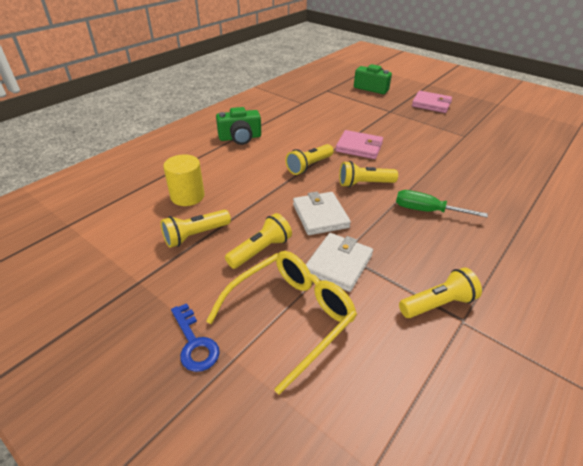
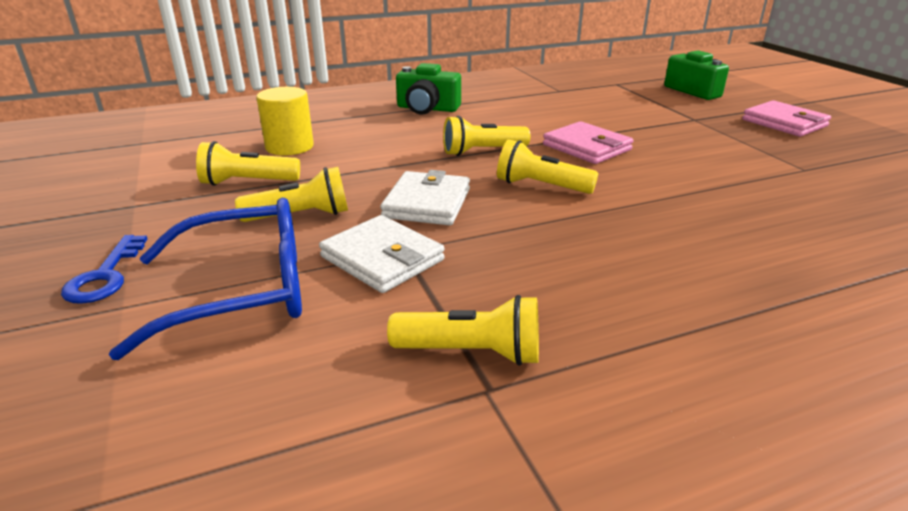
camera: 30 degrees right, 10 degrees down
yellow glasses [206,251,357,395] -> blue glasses [109,198,302,360]
white wallet [306,233,373,292] -> white wallet turned 75 degrees clockwise [319,215,445,293]
green screwdriver [396,190,488,217] -> none

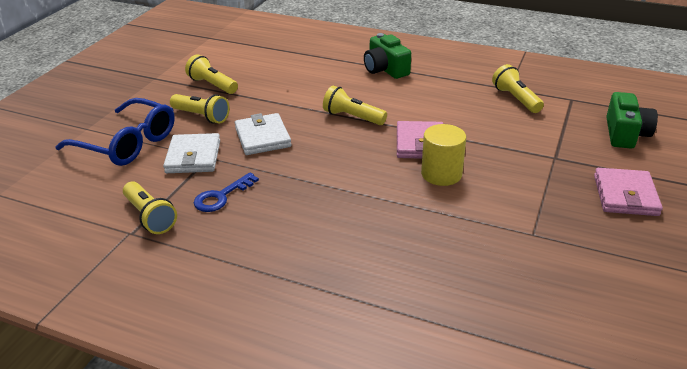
camera: 45 degrees right, 5 degrees up
blue key [61,235,147,304] -> blue key moved to [194,172,259,212]
yellow cylinder [256,87,314,156] -> yellow cylinder moved to [421,124,466,186]
white wallet [380,170,470,226] -> white wallet turned 75 degrees counterclockwise [235,113,291,155]
yellow flashlight [497,139,598,194] -> yellow flashlight moved to [492,64,544,113]

